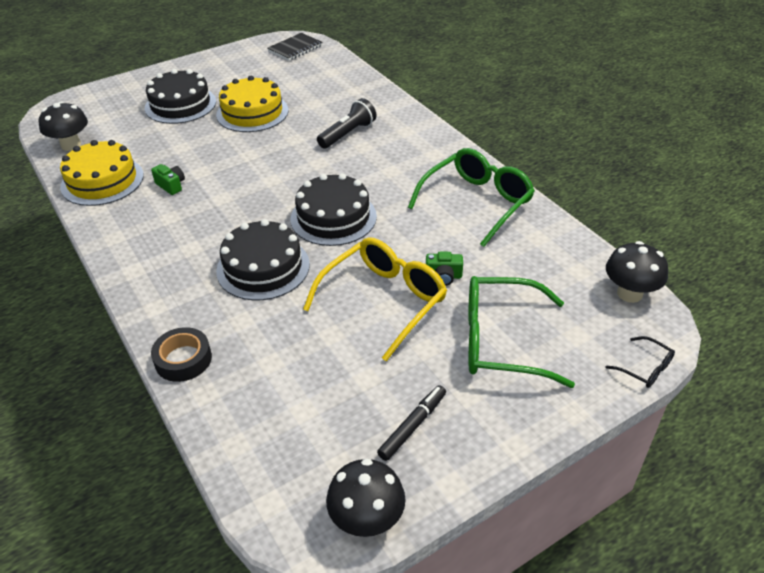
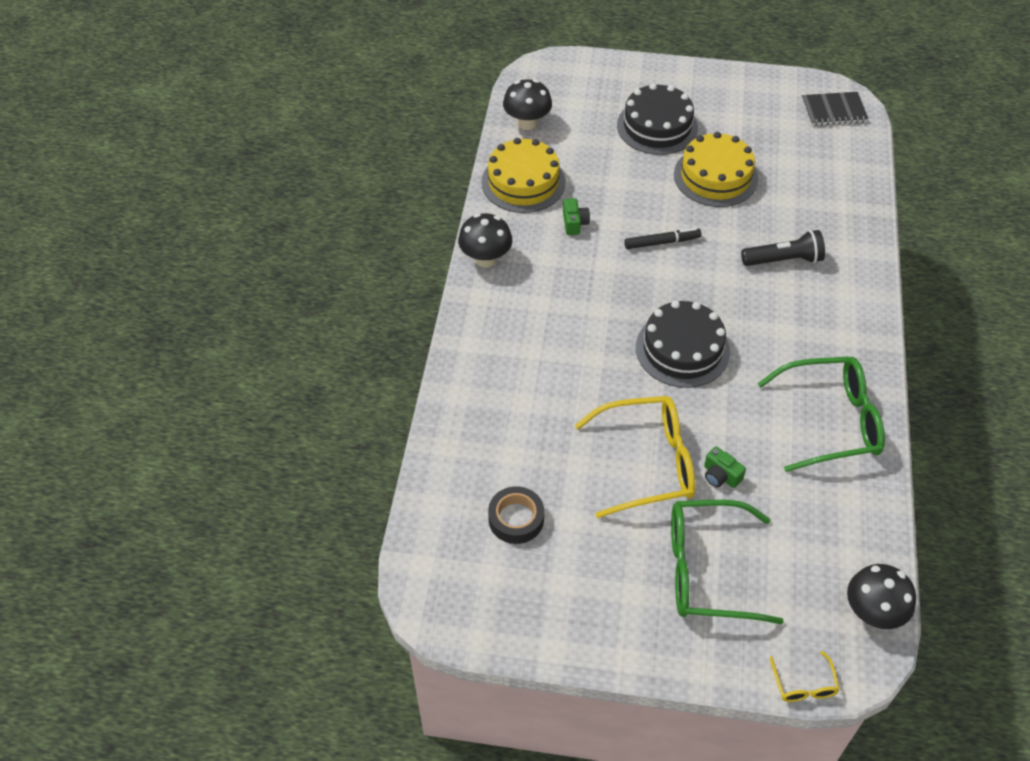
camera: 40 degrees right, 10 degrees up
black tape [151,327,212,382] -> black tape moved to [488,486,544,544]
black cake [216,219,310,300] -> none
black mushroom [326,459,406,537] -> black mushroom moved to [458,213,512,267]
black marker [377,385,446,461] -> black marker moved to [624,228,702,249]
green glasses [468,276,575,388] -> green glasses turned 45 degrees counterclockwise [671,500,784,624]
black glasses [605,336,675,388] -> yellow glasses [770,651,840,702]

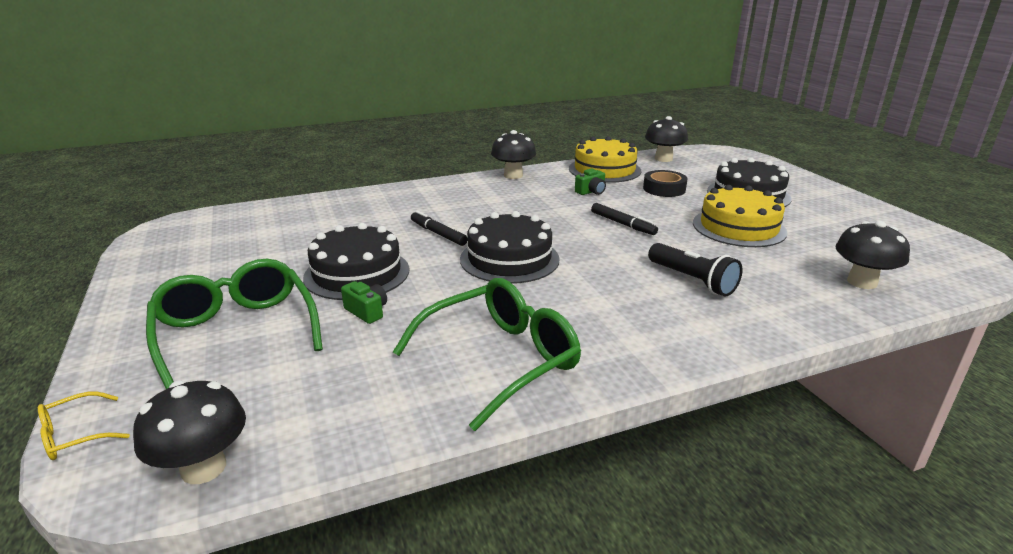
camera: 60 degrees right, 25 degrees down
black tape [488,486,544,544] -> black tape moved to [643,170,687,197]
yellow glasses [575,396,696,518] -> black cake [303,223,409,300]
green camera [704,447,746,488] -> green camera turned 120 degrees clockwise [341,281,387,324]
green glasses [757,356,885,472] -> green glasses turned 90 degrees counterclockwise [393,278,581,431]
black notebook [802,92,868,126] -> none
none -> black marker [411,211,468,246]
none -> black mushroom [835,221,910,289]

